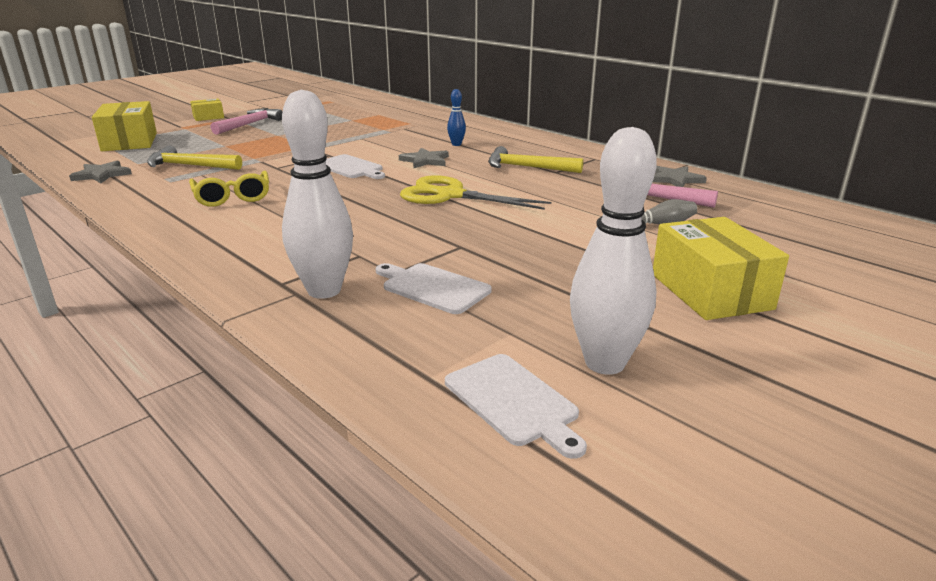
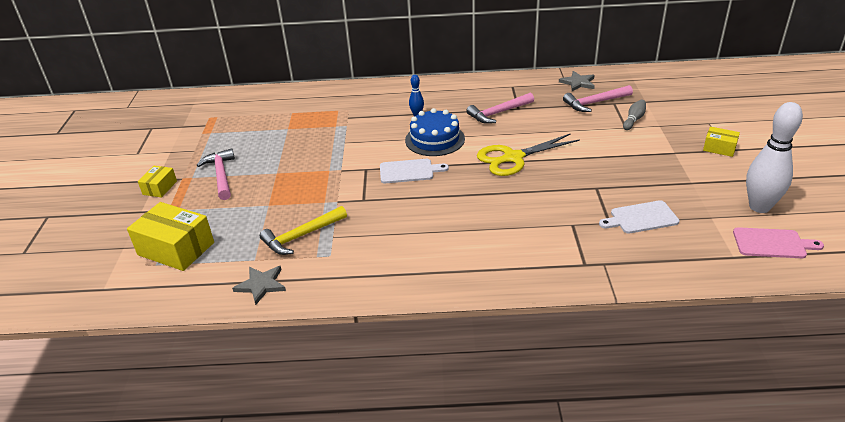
camera: 45 degrees left, 10 degrees up
yellow glasses [189,171,269,207] -> none
white bowling pin [282,90,353,299] -> none
grey star [399,148,449,169] -> blue cake [405,108,465,156]
white cutting board [445,354,587,459] -> pink cutting board [733,227,824,258]
yellow hammer [488,146,583,173] -> pink hammer [467,92,534,124]
yellow box [653,217,789,320] -> yellow box [703,127,740,157], size x0.53

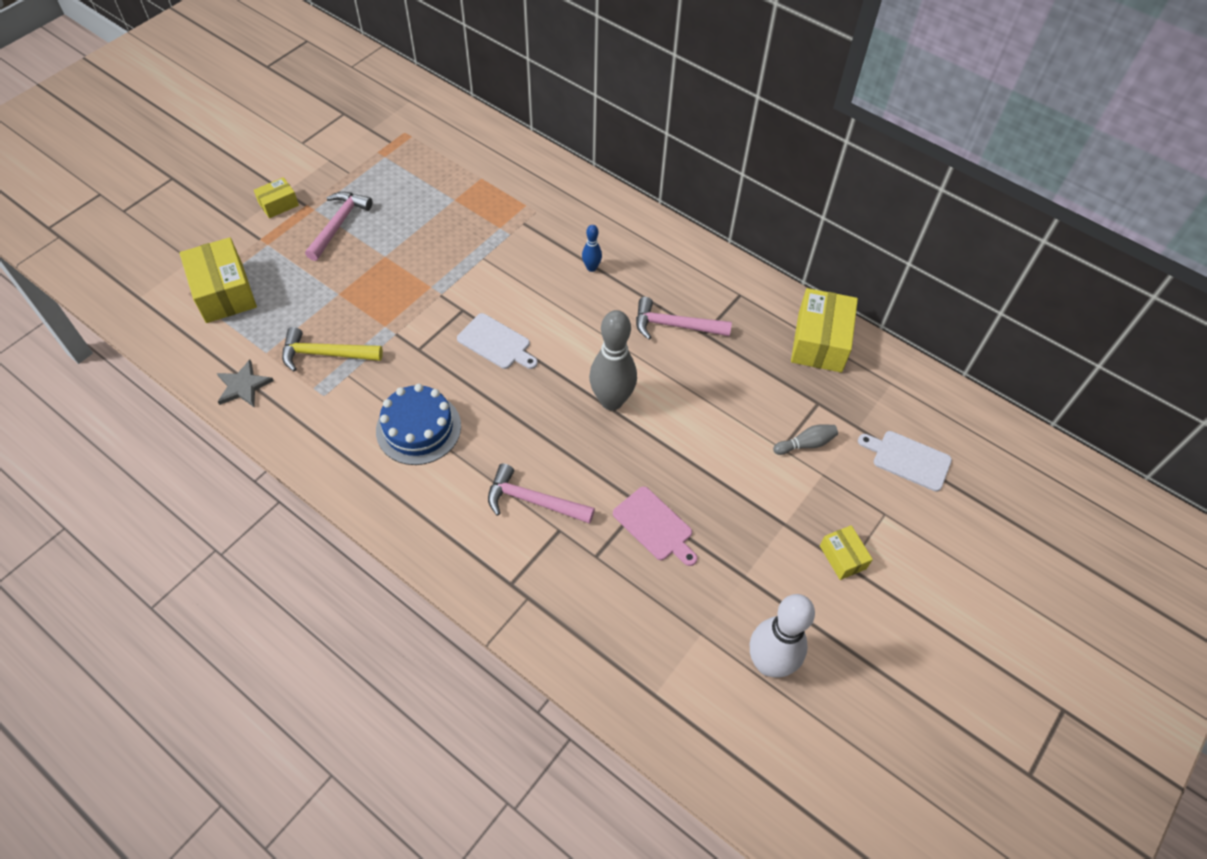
camera: 35 degrees right, 20 degrees up
blue cake [405,108,465,156] -> blue cake moved to [376,384,461,465]
yellow scissors [477,133,580,176] -> grey bowling pin [589,310,637,411]
grey star [559,71,595,91] -> yellow box [791,288,858,373]
pink hammer [563,85,633,112] -> pink hammer moved to [488,463,595,524]
white cutting board [599,200,680,234] -> white cutting board moved to [858,431,952,492]
pink cutting board [733,227,824,258] -> pink cutting board moved to [613,487,697,566]

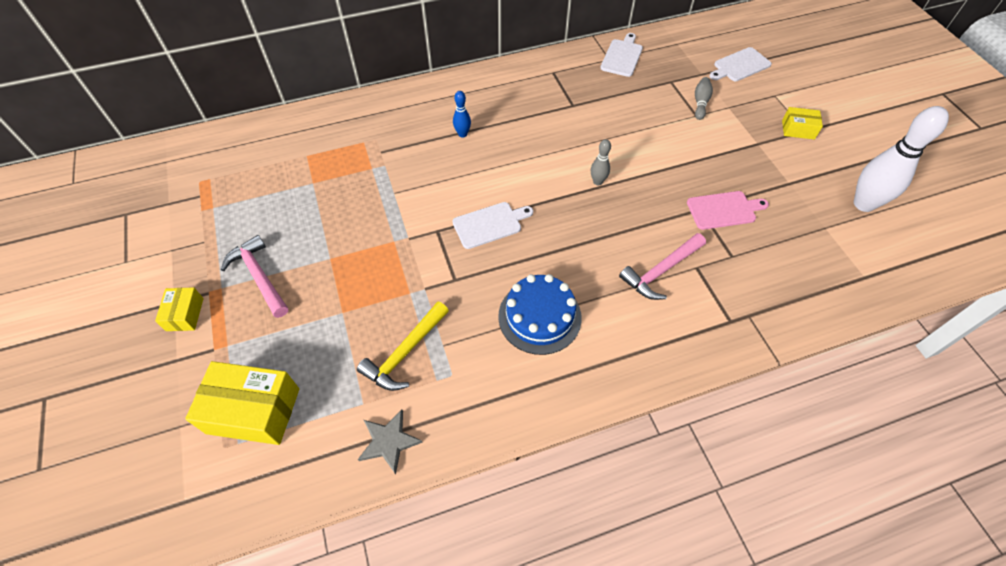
camera: 55 degrees left, 0 degrees up
grey bowling pin [589,310,637,411] -> grey bowling pin [591,139,611,185], size x0.47
pink hammer [636,297,732,340] -> none
yellow box [791,288,858,373] -> white cutting board [600,33,643,77]

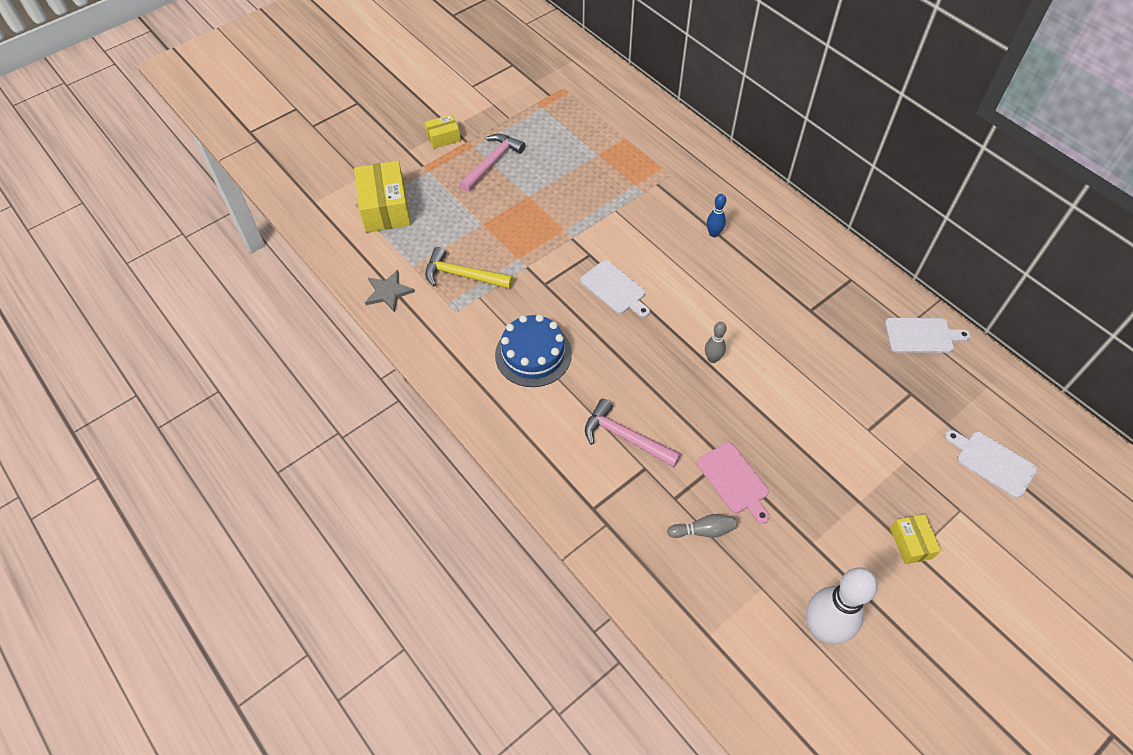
camera: 70 degrees right, 0 degrees up
grey bowling pin [695,77,713,120] -> grey bowling pin moved to [667,514,736,538]

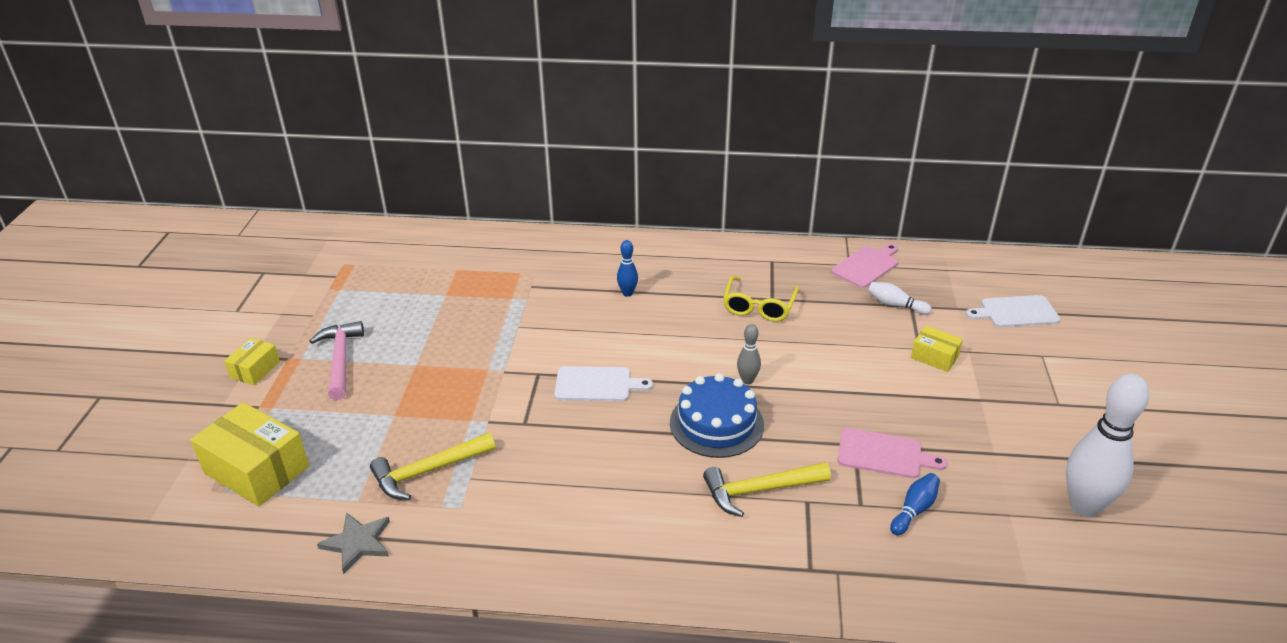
camera: 45 degrees left, 20 degrees down
blue cake [495,314,572,387] -> blue cake moved to [670,373,764,458]
pink hammer [585,398,681,467] -> yellow hammer [703,462,831,517]
grey bowling pin [667,514,736,538] -> blue bowling pin [890,473,940,535]
white cutting board [885,318,971,353] -> pink cutting board [831,244,898,288]
yellow box [890,514,941,564] -> yellow box moved to [911,326,963,372]
none -> yellow glasses [723,276,799,322]
none -> white bowling pin [868,282,932,315]

